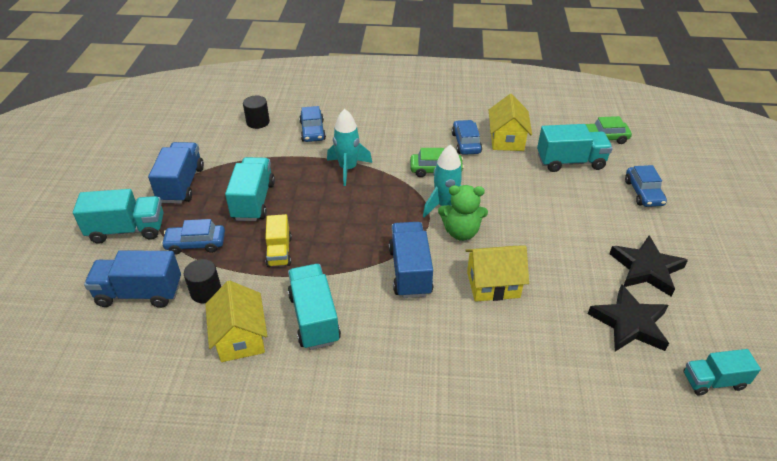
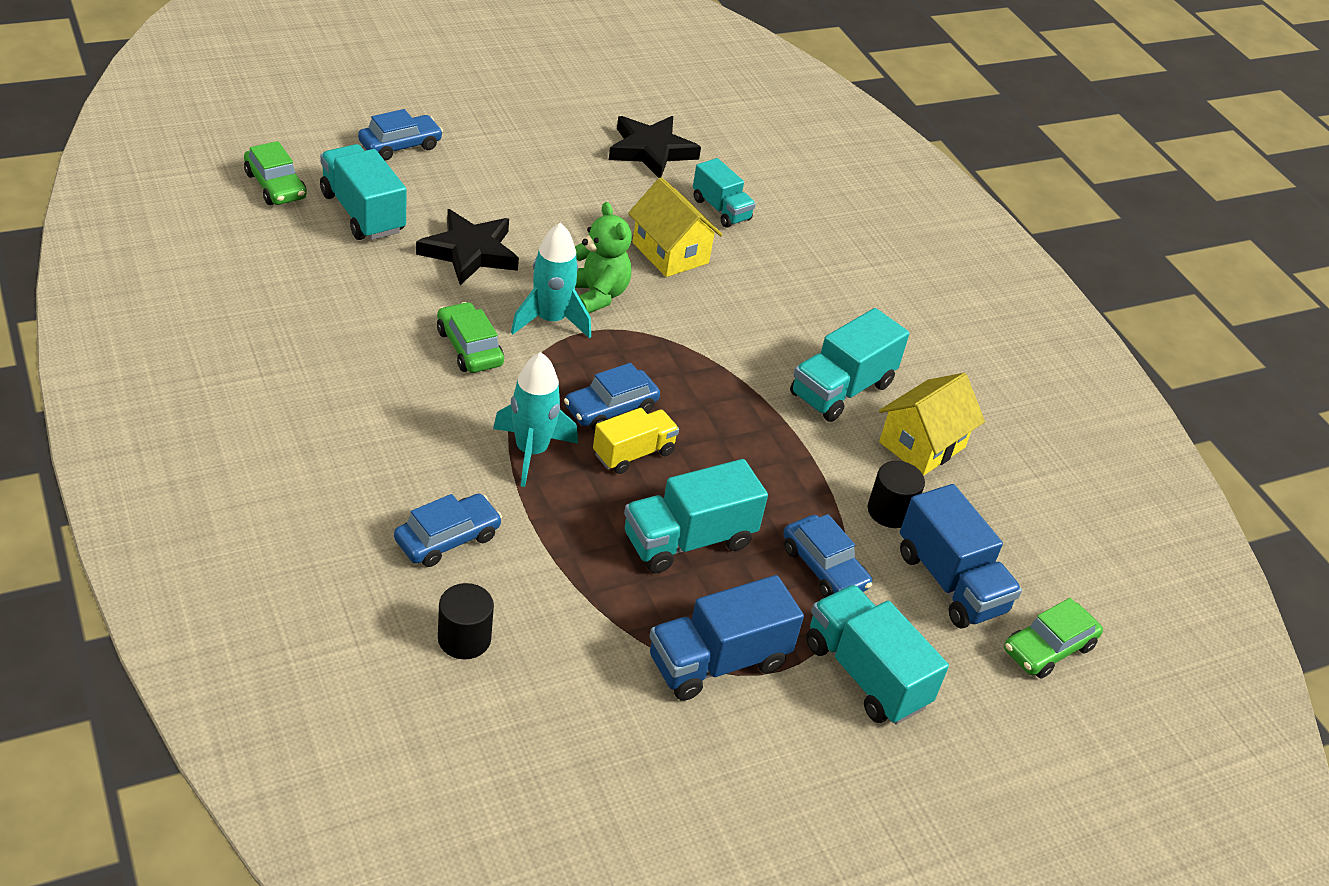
camera: 125 degrees left, 0 degrees up
yellow truck [265,214,292,267] -> yellow truck moved to [593,408,679,474]
blue truck [389,222,433,298] -> none
blue car [452,120,482,155] -> blue car moved to [564,363,660,430]
yellow house [489,94,532,151] -> none
black star [609,235,688,297] -> black star moved to [416,209,519,285]
turquoise truck [683,349,761,396] -> turquoise truck moved to [693,158,756,228]
none -> green car [1004,598,1103,678]

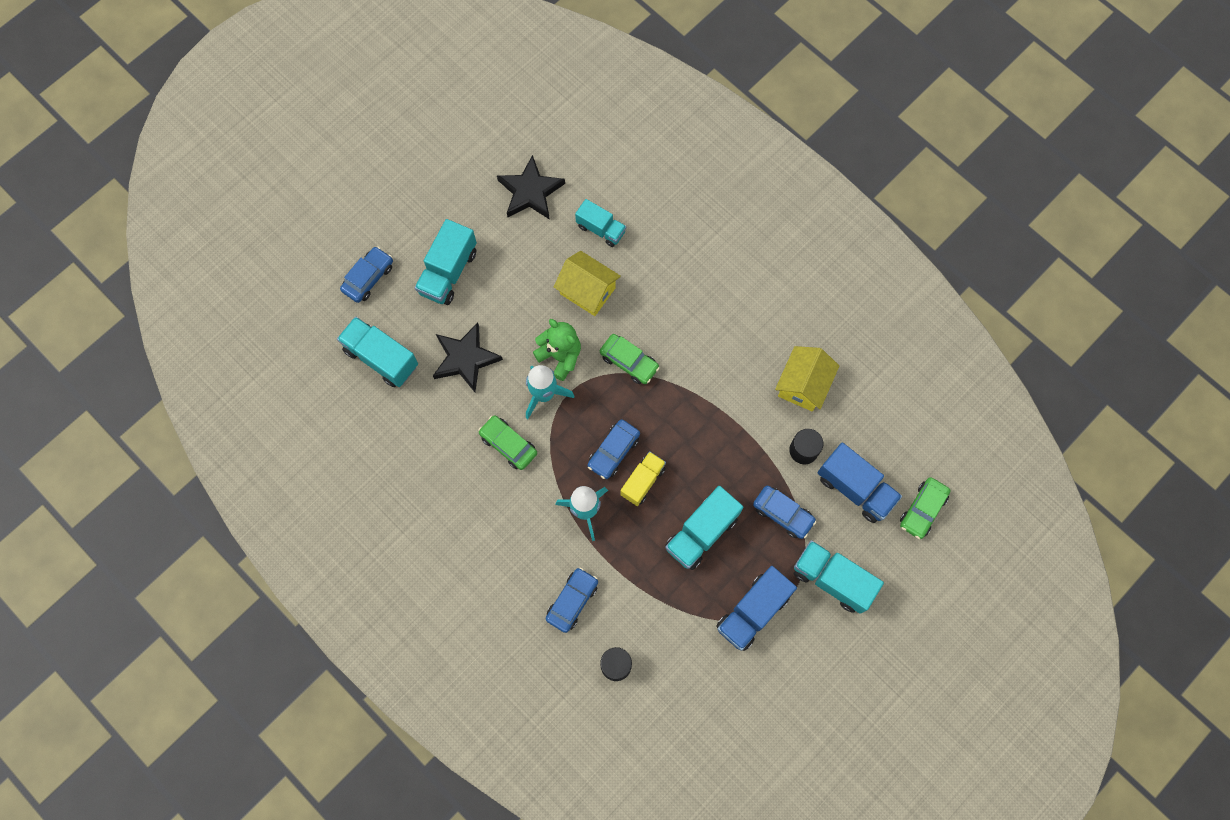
camera: 15 degrees left, 30 degrees up
green car [244,141,307,205] -> green car moved to [600,334,660,384]
turquoise truck [790,308,909,422] -> turquoise truck moved to [415,219,477,305]

